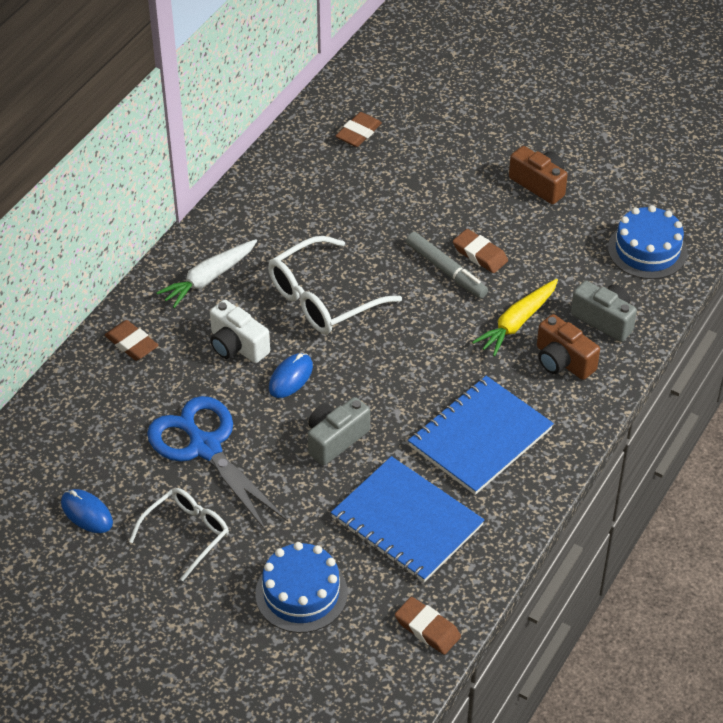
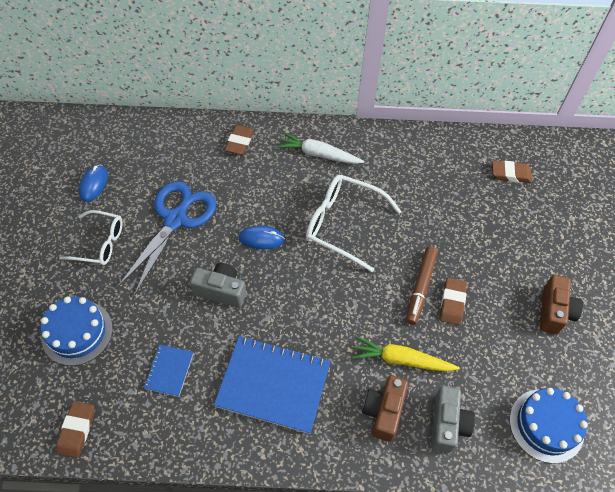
camera: 60 degrees right, 10 degrees up
white camera [210,300,270,363] -> none
blue notebook [331,456,484,583] -> blue notebook [144,345,194,397], size x0.48
grey marker [406,232,488,298] -> brown marker [406,246,438,325]

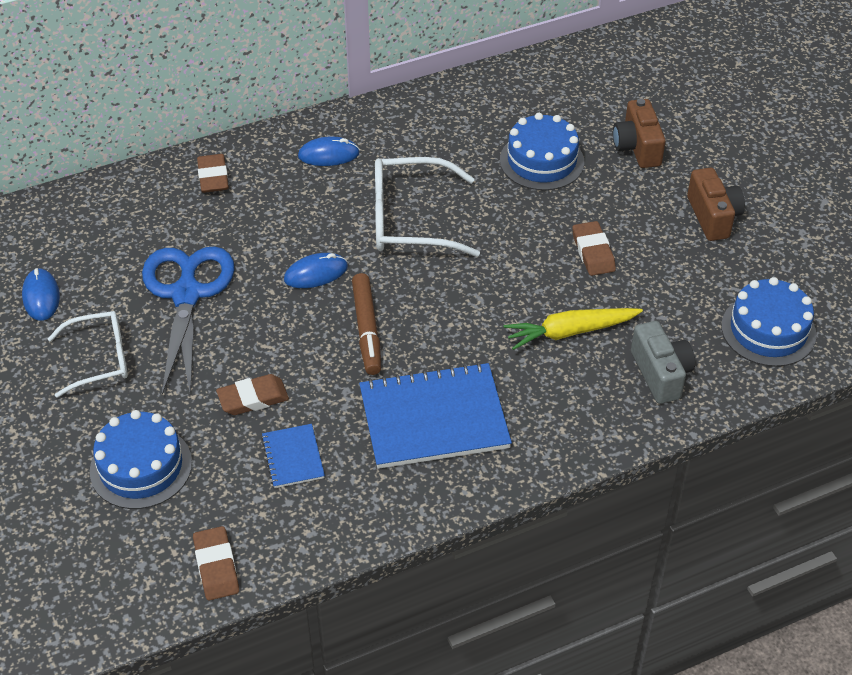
camera: 25 degrees left, 10 degrees down
grey camera [190,263,246,308] -> none
white carrot [277,132,364,164] -> blue mouse [298,137,360,166]
brown camera [362,375,408,442] -> brown camera moved to [613,99,666,168]
brown marker [406,246,438,325] -> brown marker moved to [352,273,381,375]
brown eraser [492,160,532,183] -> brown eraser moved to [216,374,289,415]
none -> blue cake [500,113,584,190]

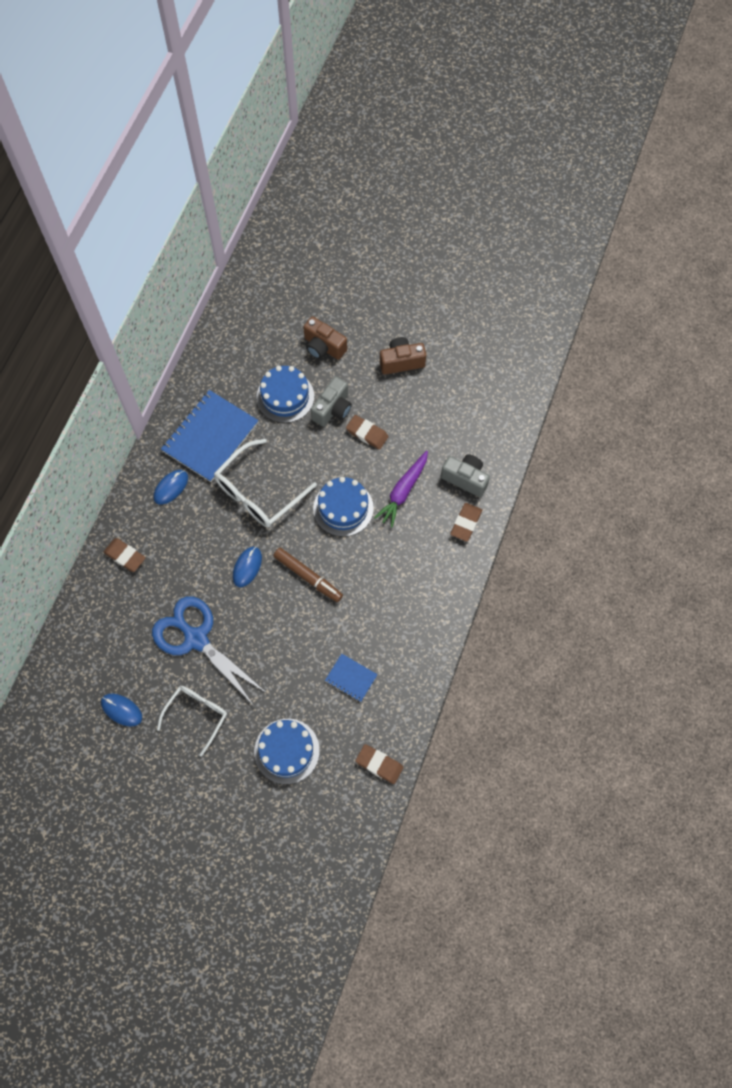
camera: 45 degrees left, 20 degrees up
brown eraser [216,374,289,415] -> brown eraser moved to [450,503,482,542]
blue notebook [359,362,512,469] -> blue notebook moved to [161,390,258,482]
yellow carrot [504,308,643,350] -> purple carrot [374,451,428,527]
brown camera [687,168,745,241] -> brown camera turned 45 degrees counterclockwise [380,337,426,375]
blue cake [721,277,817,367] -> blue cake moved to [313,477,374,537]
none -> grey camera [311,376,352,427]

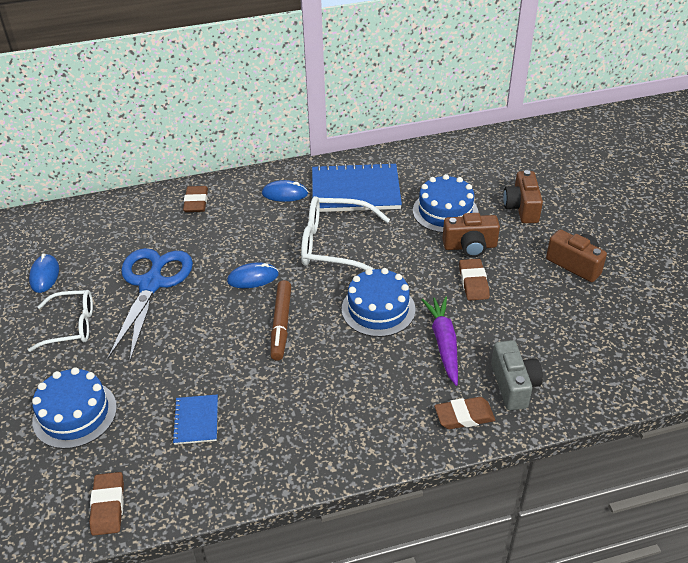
camera: 55 degrees right, 25 degrees down
grey camera [311,376,352,427] -> brown camera [442,213,500,257]
purple carrot [374,451,428,527] -> purple carrot turned 90 degrees clockwise [422,296,458,386]

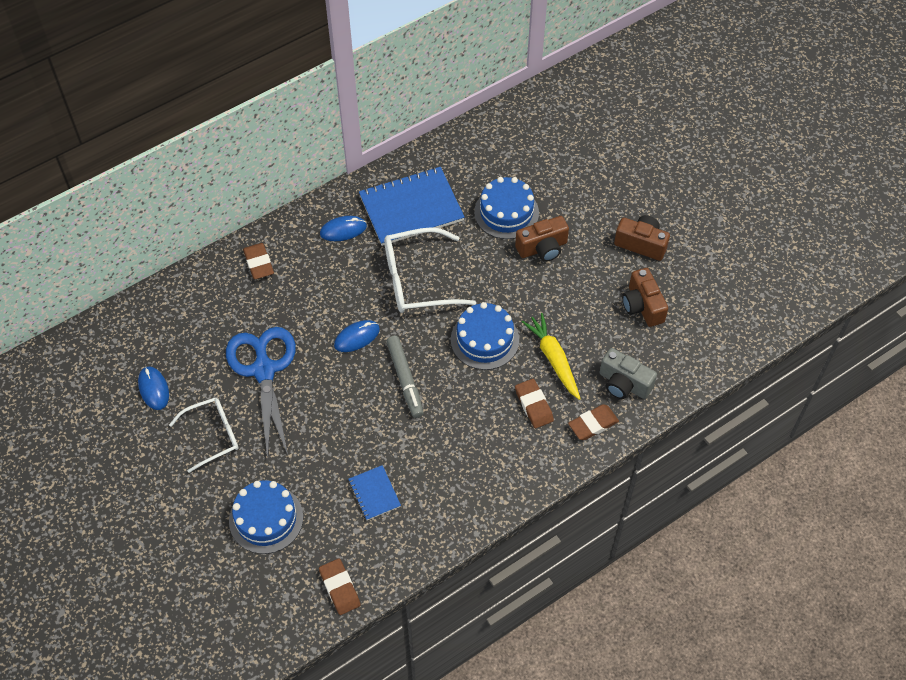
camera: 20 degrees left, 15 degrees up
brown marker [270,280,291,361] -> grey marker [386,336,424,418]
purple carrot [422,296,458,386] -> yellow carrot [522,313,581,400]
brown eraser [459,259,490,301] -> brown eraser moved to [515,379,554,428]
grey camera [491,340,543,411] -> grey camera turned 150 degrees clockwise [600,348,657,399]
brown camera [503,170,543,223] -> brown camera moved to [622,268,668,327]

